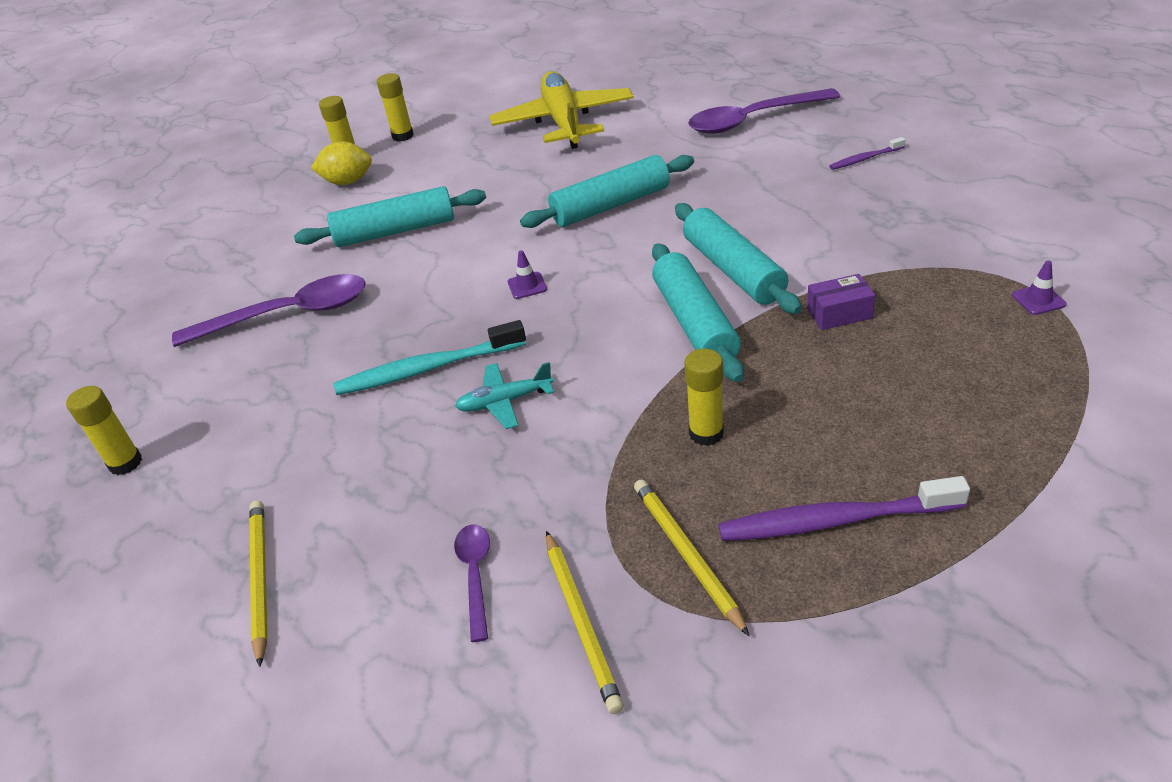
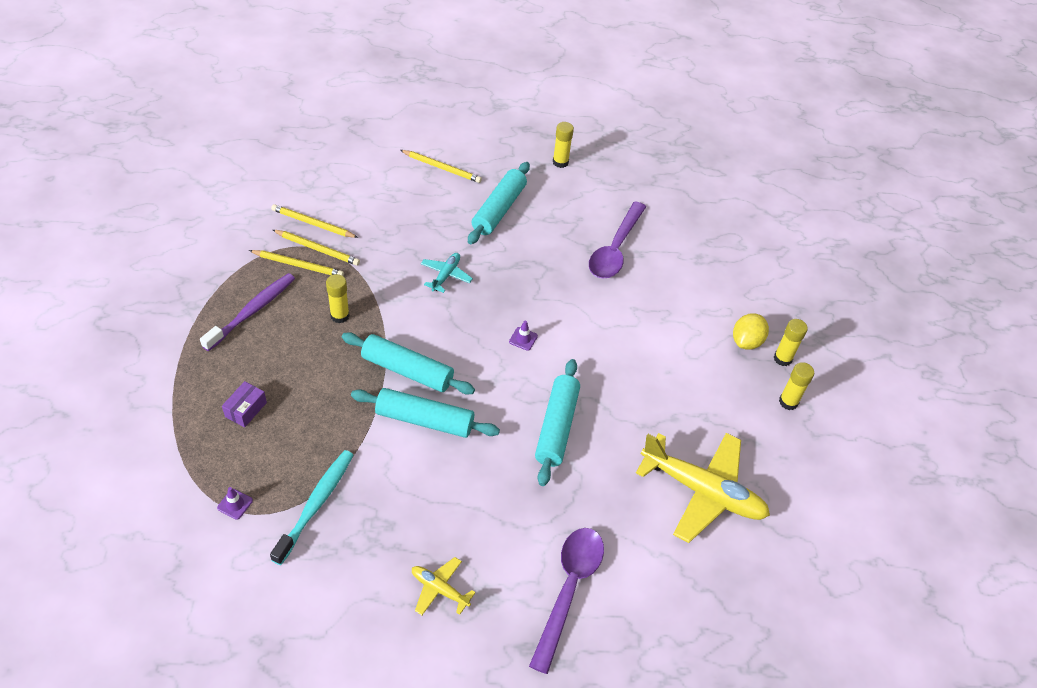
camera: 120 degrees right, 10 degrees up
turquoise rolling pin [294,186,486,247] -> turquoise rolling pin moved to [468,162,530,244]
turquoise toothbrush [334,320,526,395] -> turquoise toothbrush moved to [270,450,353,565]
purple spoon [454,524,490,642] -> none
purple box [807,274,875,330] -> purple box moved to [222,381,267,427]
purple toothbrush [829,137,906,170] -> yellow plane [412,557,476,615]
none -> yellow pencil [273,230,360,266]

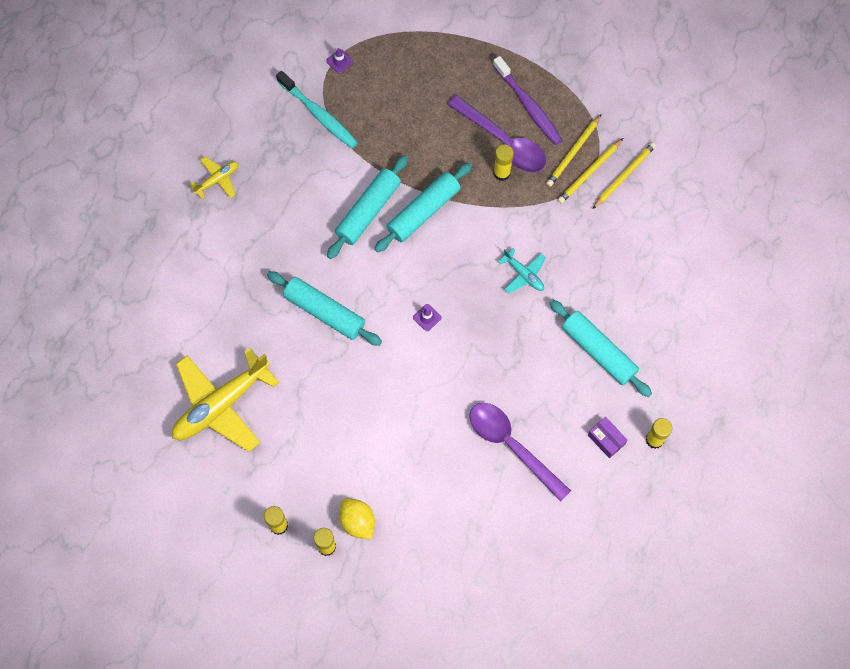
camera: 115 degrees right, 20 degrees up
purple box [222,381,267,427] -> purple box moved to [588,417,628,458]
yellow pencil [400,150,482,183] -> none
purple spoon [529,528,604,674] -> purple spoon moved to [447,95,546,173]

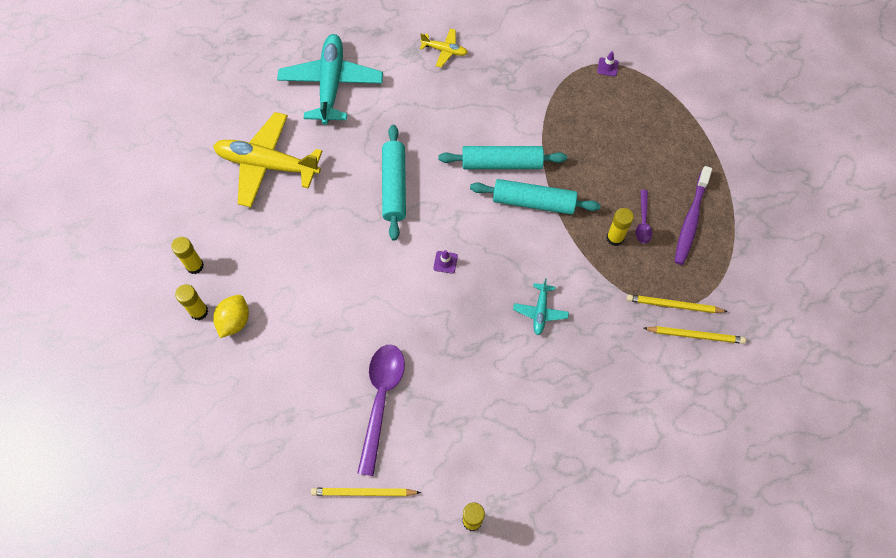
camera: 55 degrees right, 5 degrees down
turquoise toothbrush [276,71,358,149] -> none
purple spoon [447,95,546,173] -> purple spoon [636,190,652,243], size x0.51
yellow pencil [546,114,602,187] -> yellow pencil moved to [311,488,421,496]
turquoise rolling pin [549,300,652,397] -> none
purple box [588,417,628,458] -> none
none -> turquoise plane [277,34,383,125]

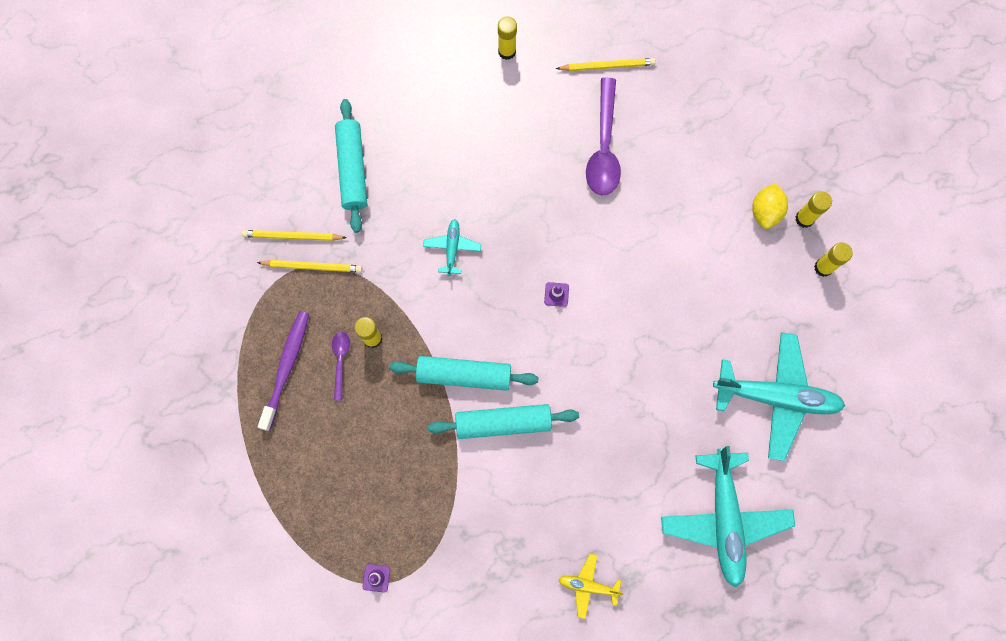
camera: 175 degrees right, 10 degrees up
yellow plane [213,112,322,207] -> turquoise plane [713,332,845,461]
turquoise rolling pin [382,125,406,241] -> turquoise rolling pin moved to [335,99,367,233]

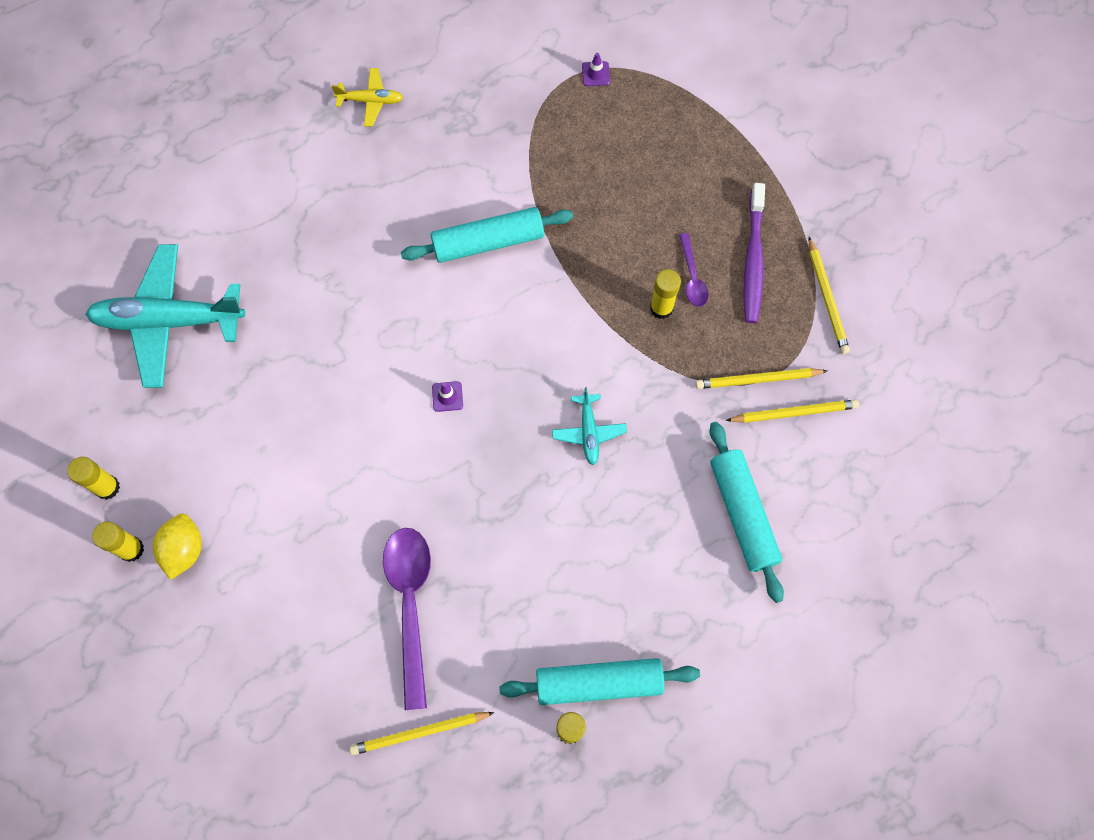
camera: 170 degrees right, 5 degrees down
turquoise rolling pin [389,356,539,391] -> turquoise rolling pin moved to [499,658,700,705]
turquoise plane [661,446,795,588] -> none
none -> yellow pencil [809,237,850,354]

